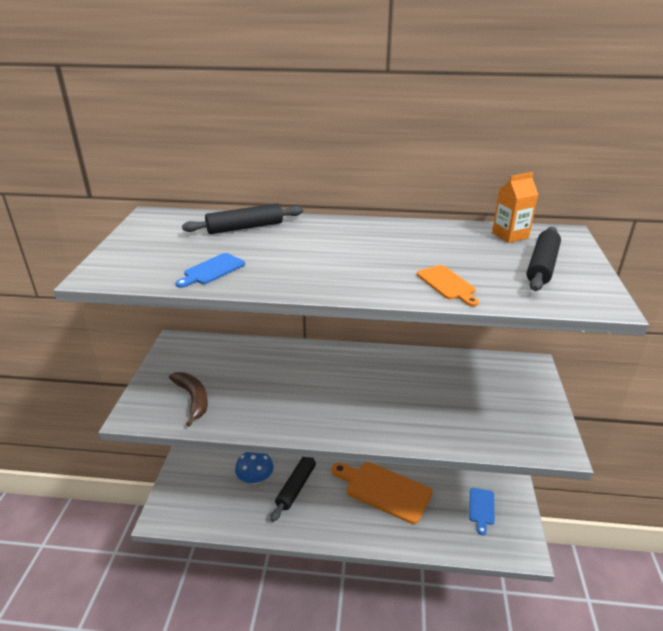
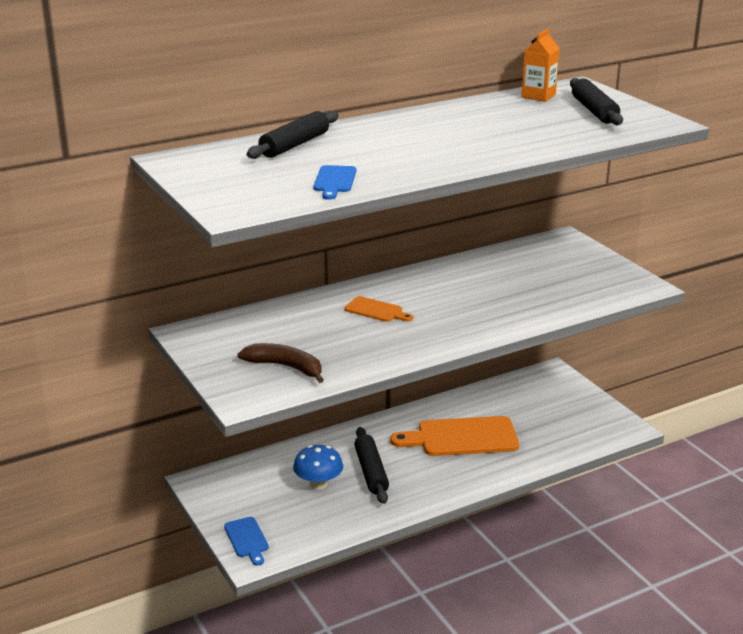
camera: 35 degrees left, 5 degrees down
orange cutting board [417,265,479,306] -> orange cutting board moved to [344,296,413,322]
blue cutting board [469,488,495,535] -> blue cutting board moved to [224,517,269,566]

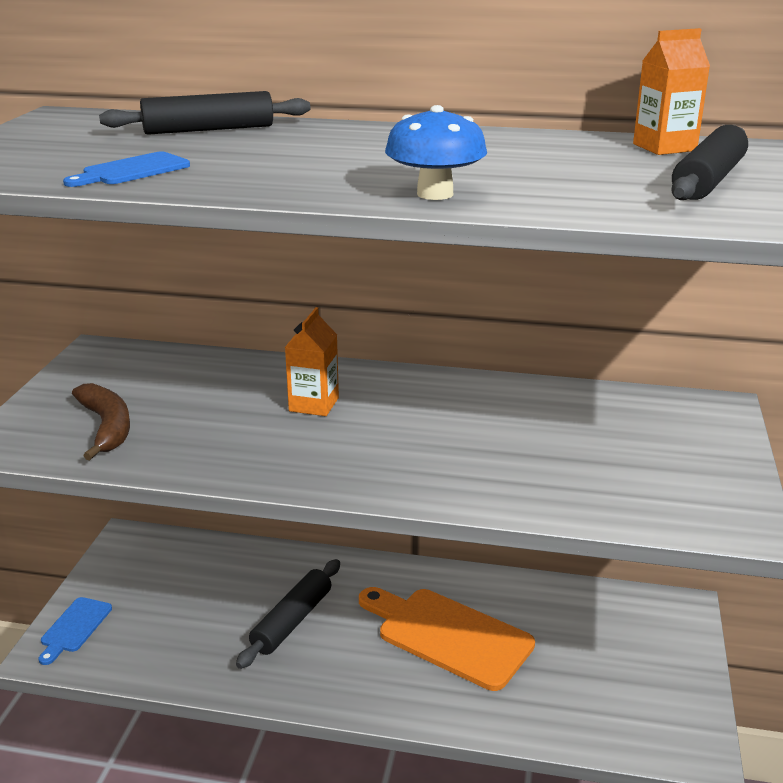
camera: 40 degrees right, 0 degrees up
blue mushroom [293,445,343,490] -> blue mushroom moved to [385,105,487,200]
orange cutting board [344,296,413,322] -> orange carton [285,307,339,416]

